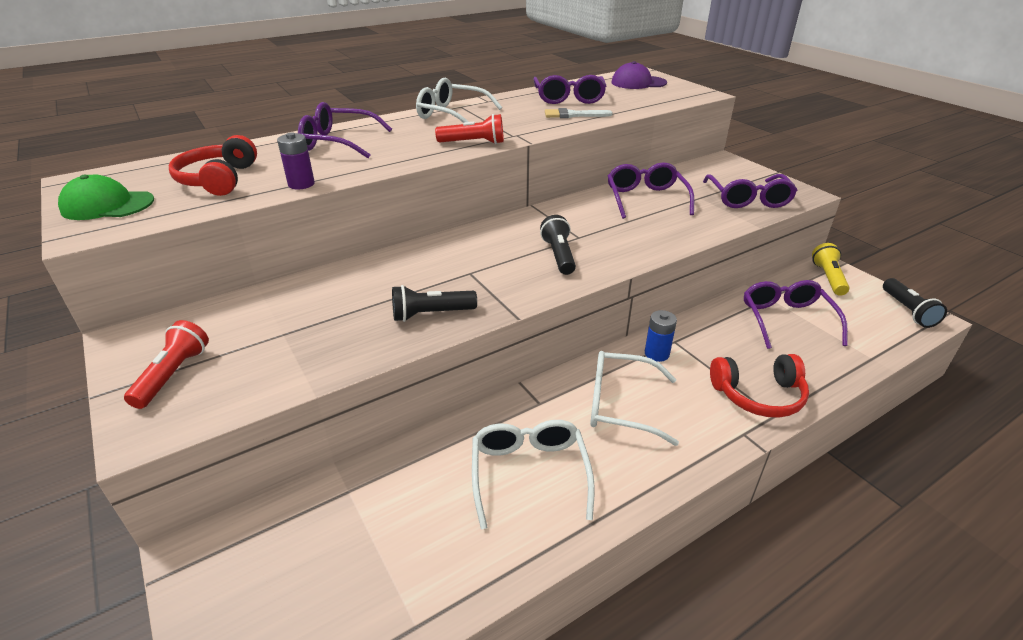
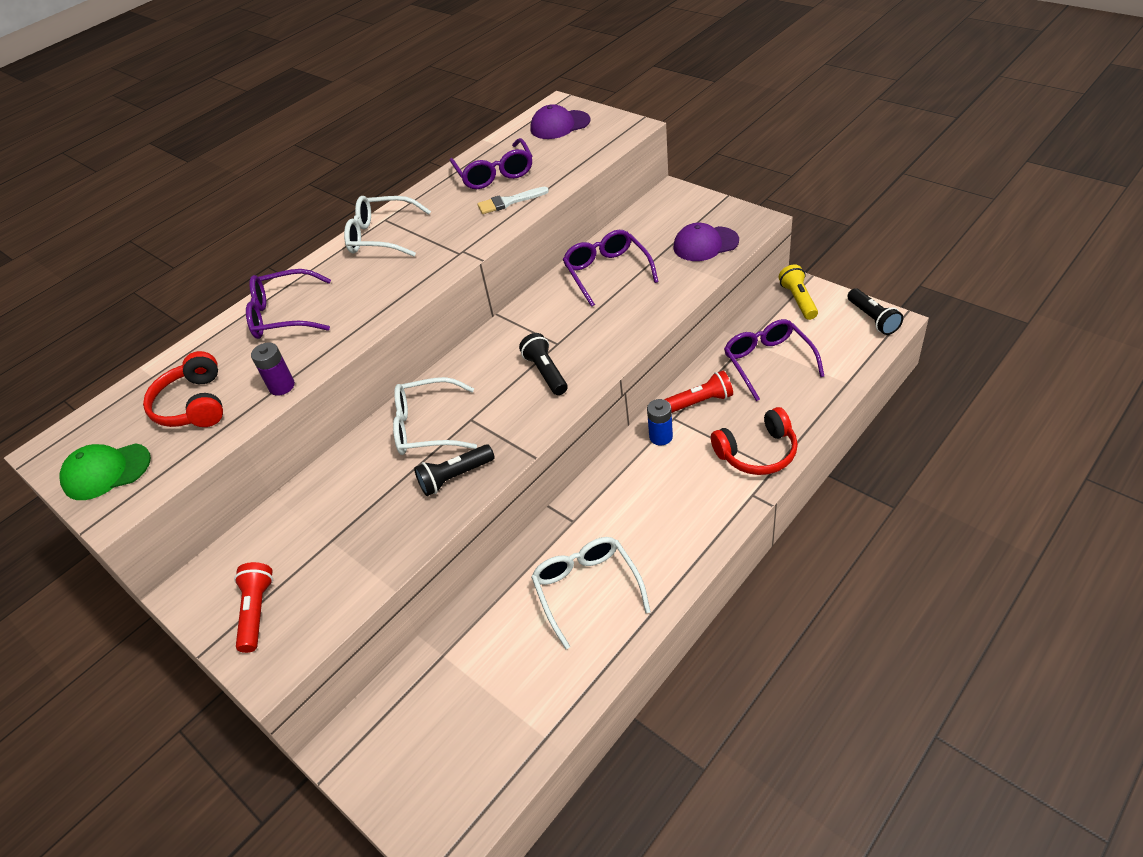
camera: 10 degrees left, 10 degrees up
red flashlight [435,114,504,144] -> red flashlight moved to [664,371,733,413]
white glasses [590,351,679,446] -> white glasses moved to [393,377,477,455]
purple glasses [703,174,797,208] -> purple cap [673,223,739,261]

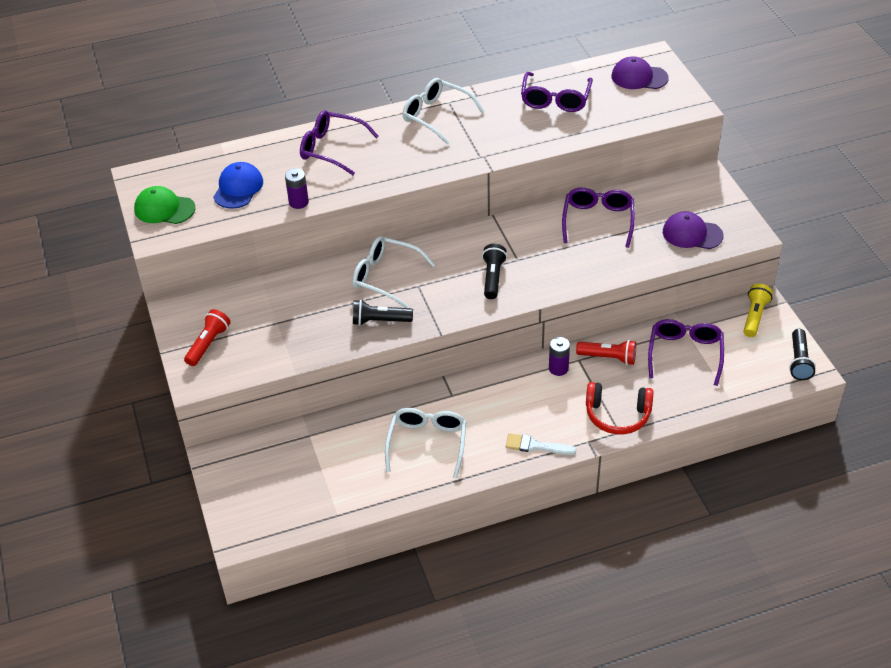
camera: 25 degrees right, 0 degrees up
red headphones [143,351,223,427] -> blue cap [213,162,263,209]
white brush [477,186,549,214] -> white brush moved to [506,433,576,455]
blue battery [647,399,673,445] -> purple battery [549,337,570,376]

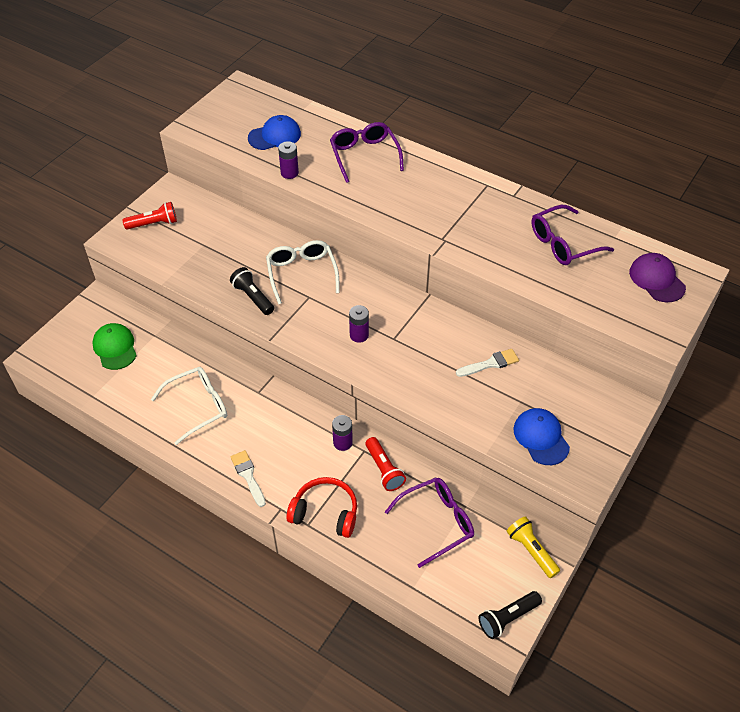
camera: 50 degrees right, 5 degrees up
green cap [134,186,195,224] -> green cap moved to [92,323,137,370]
white glasses [402,78,485,144] -> none
black flashlight [482,244,507,299] -> purple battery [349,305,369,343]
purple glasses [562,187,635,248] -> white brush [456,349,519,377]
red headphones [586,382,654,434] -> red headphones turned 135 degrees clockwise [286,477,357,538]
purple cap [663,211,724,249] -> blue cap [513,408,570,465]
yellow flashlight [743,284,773,337] -> yellow flashlight turned 105 degrees counterclockwise [507,516,560,578]

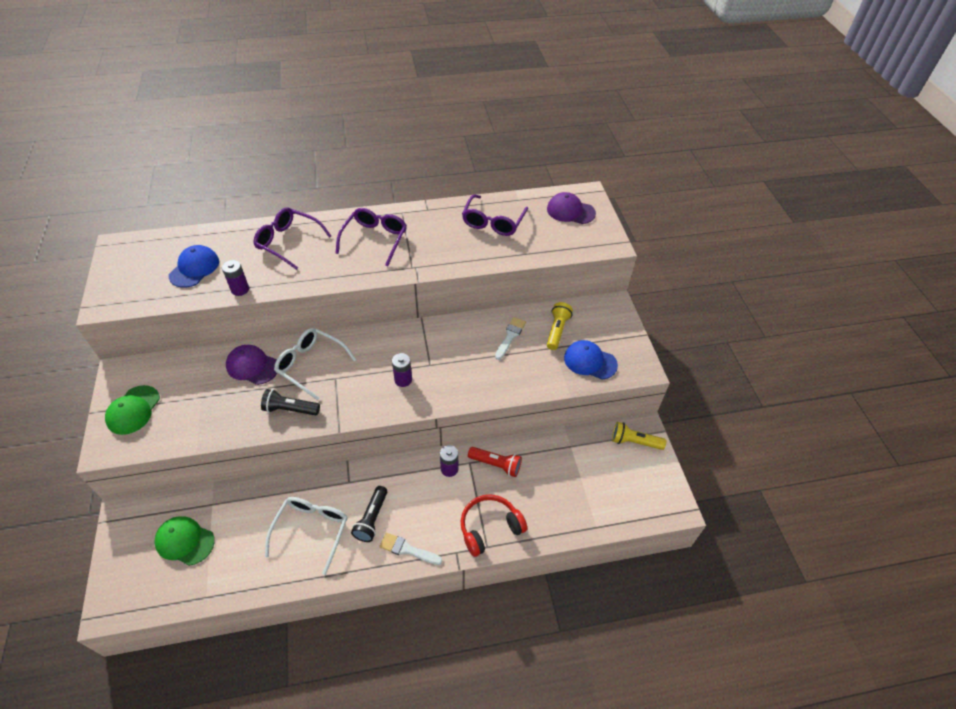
camera: 45 degrees left, 0 degrees up
red flashlight [122,202,177,230] -> green cap [105,385,160,435]
purple glasses [385,477,474,568] -> purple glasses moved to [335,208,407,266]
black flashlight [478,591,542,639] -> black flashlight moved to [351,486,387,542]
none -> purple cap [226,345,277,385]
none -> yellow flashlight [547,302,573,350]

